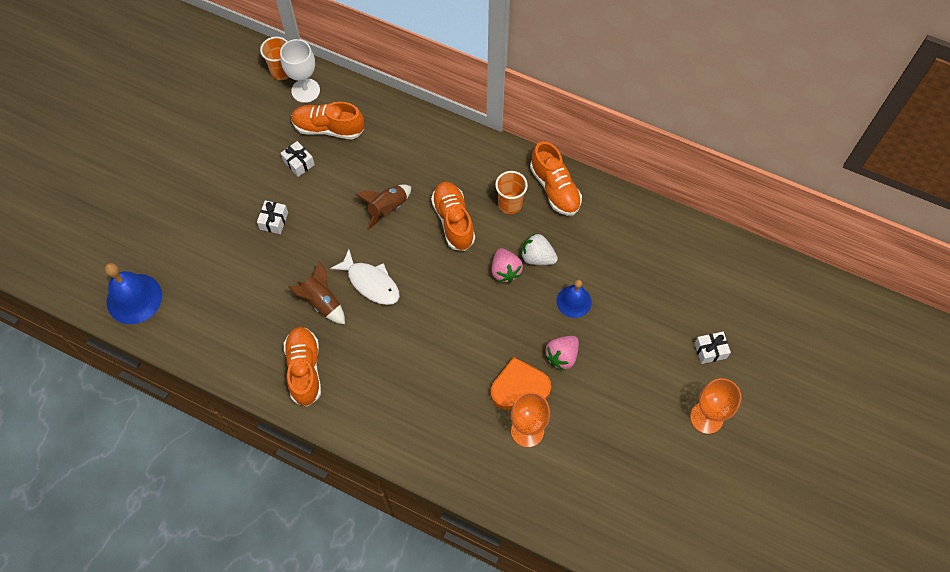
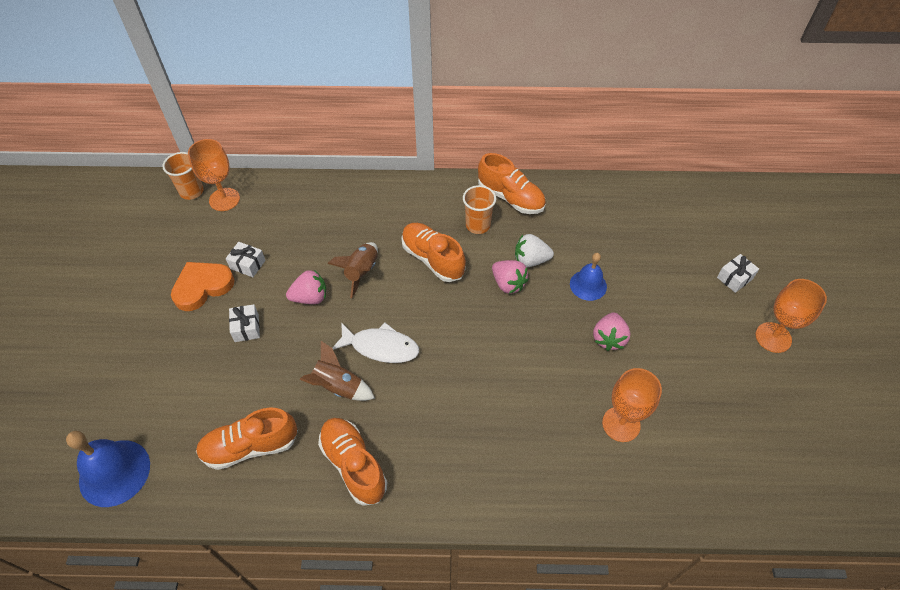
camera: 25 degrees left, 10 degrees down
white goblet [280,39,320,103] -> orange goblet [188,139,240,211]
orange shoe [291,102,364,140] -> orange shoe moved to [196,408,298,470]
orange heart [491,357,551,410] -> orange heart moved to [171,262,235,311]
none -> pink strawberry [286,270,326,304]

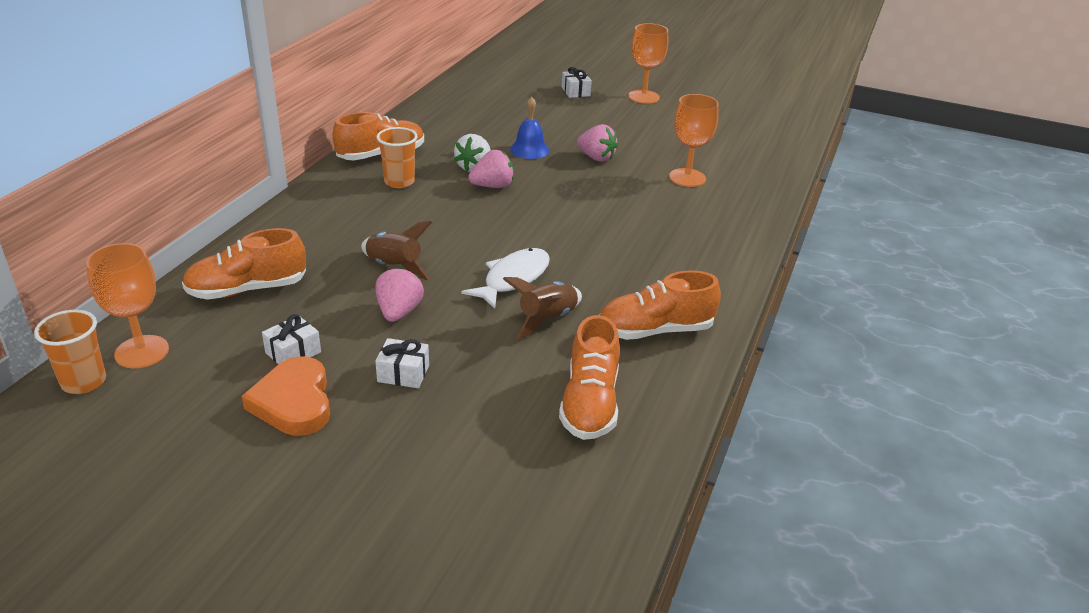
camera: 70 degrees left, 20 degrees down
blue bell [66,431,150,507] -> none
orange shoe [401,223,466,282] -> orange shoe moved to [182,228,306,300]

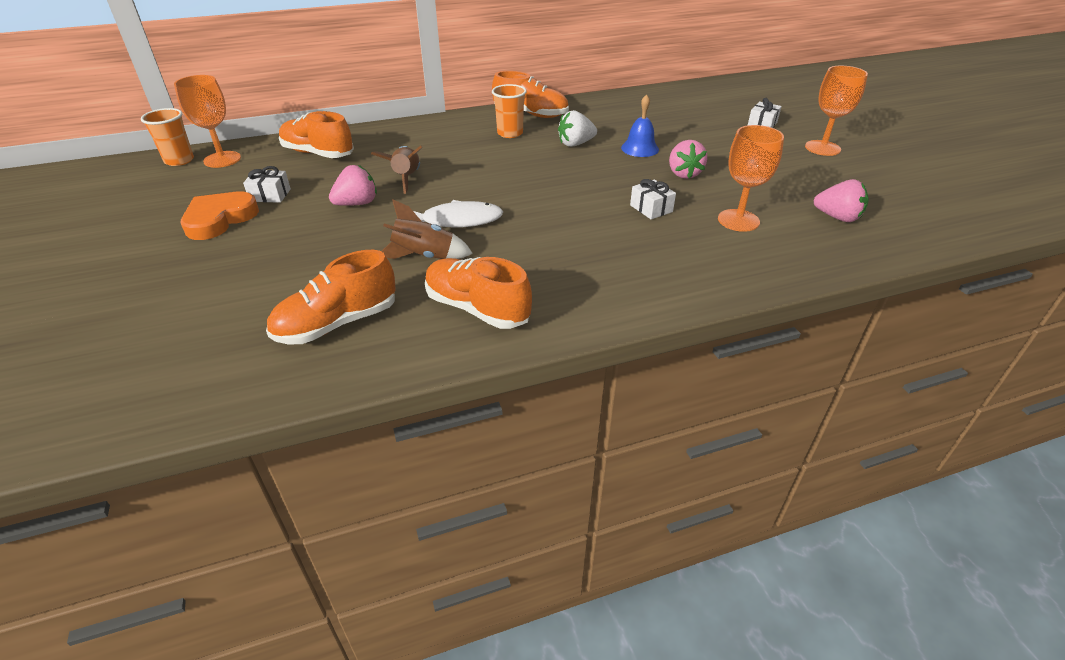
camera: 50 degrees right, 5 degrees up
white gift [375,338,429,388] -> white gift moved to [630,179,676,219]
pink strawberry [468,150,514,188] -> pink strawberry moved to [814,179,869,222]

